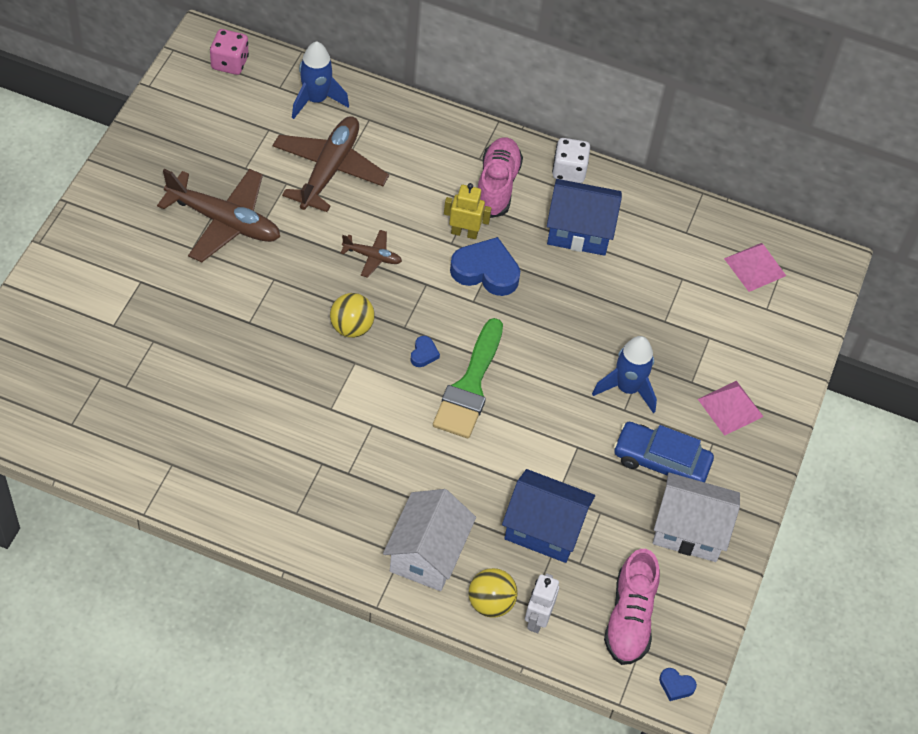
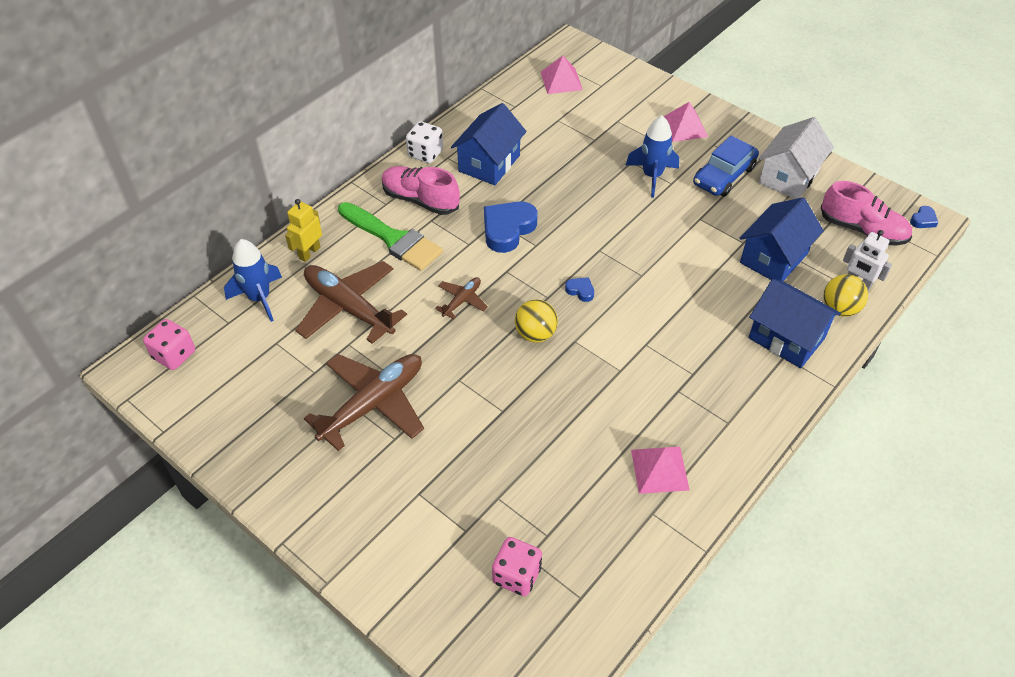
camera: 65 degrees left, 5 degrees down
white house [383,489,476,591] -> blue house [749,279,841,368]
green brush [433,318,503,438] -> green brush moved to [338,202,443,271]
yellow robot [444,183,492,239] -> yellow robot moved to [285,199,322,262]
none -> pink dice [492,537,542,596]
none -> pink pyramid [631,447,690,494]

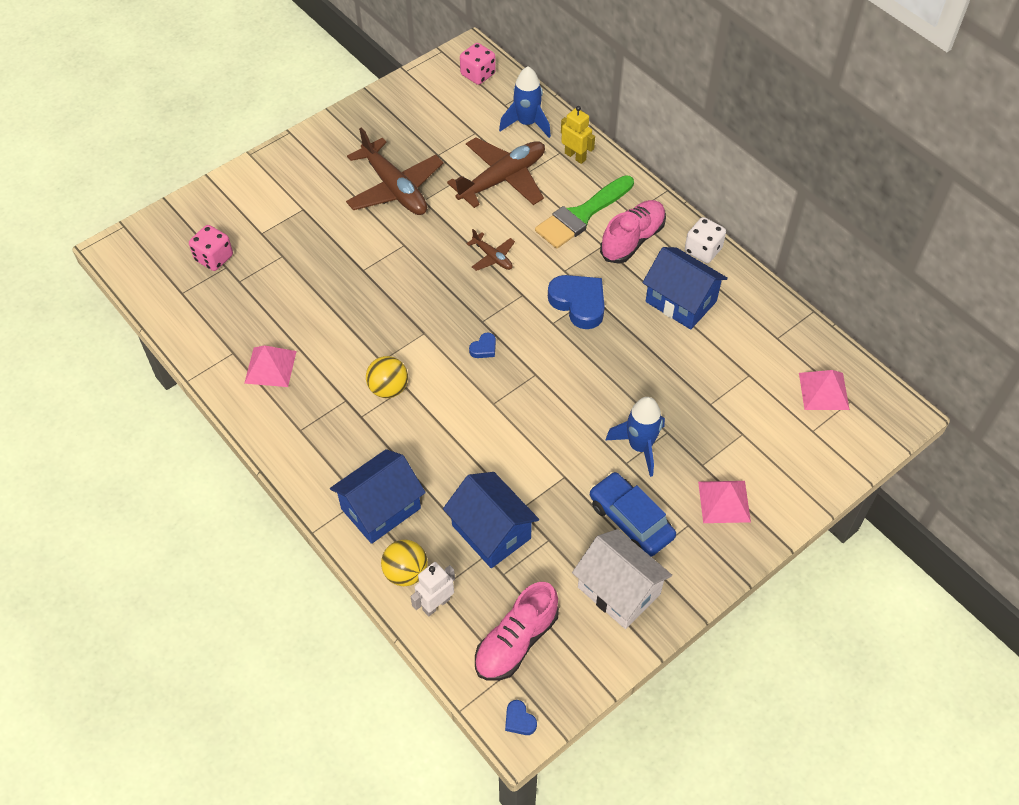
camera: 100 degrees right, 5 degrees up
yellow ball [515,299,558,343] -> yellow ball moved to [366,356,408,398]

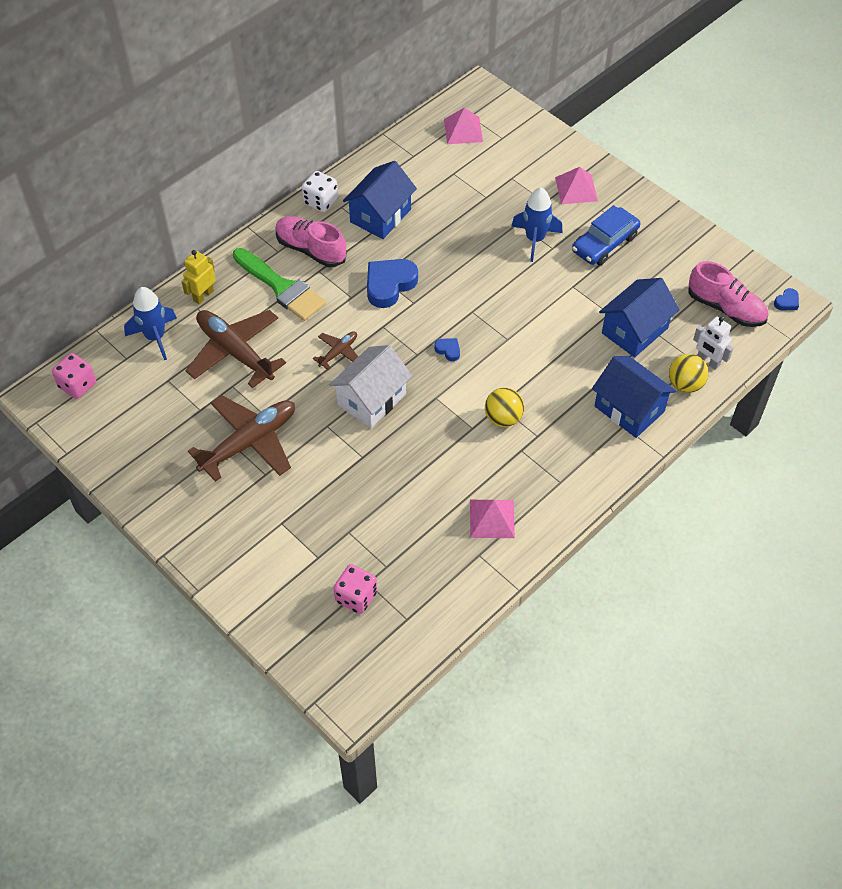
camera: 95 degrees left, 0 degrees up
white house [572,529,672,629] -> white house moved to [329,345,412,428]

